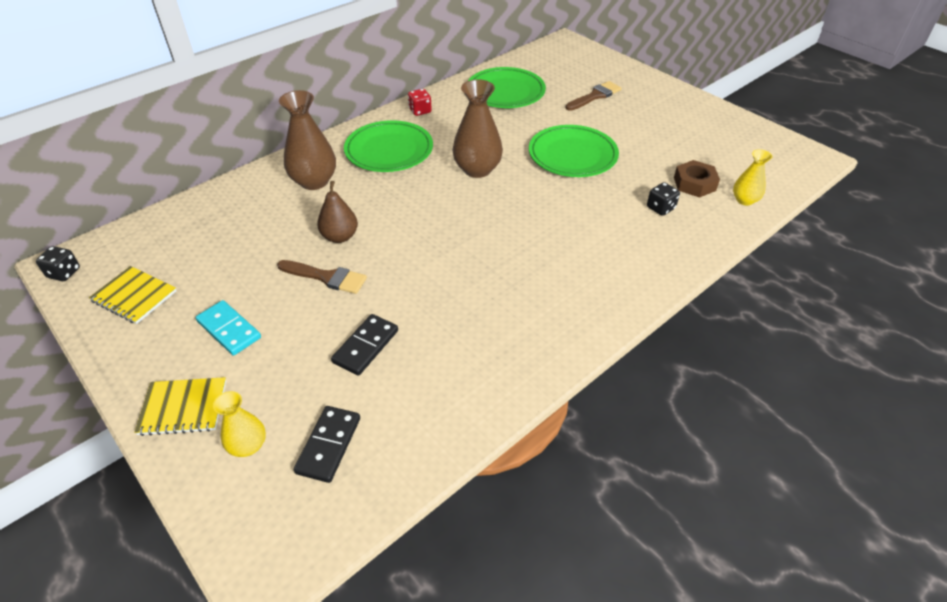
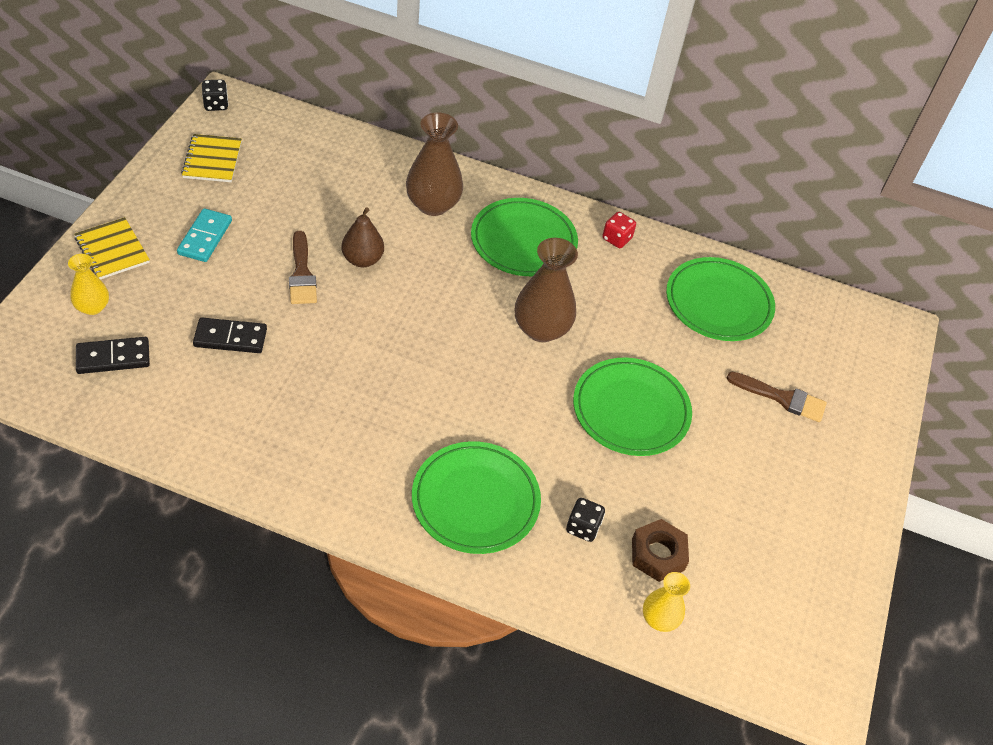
camera: 55 degrees right, 5 degrees up
none -> green plate [412,441,541,554]

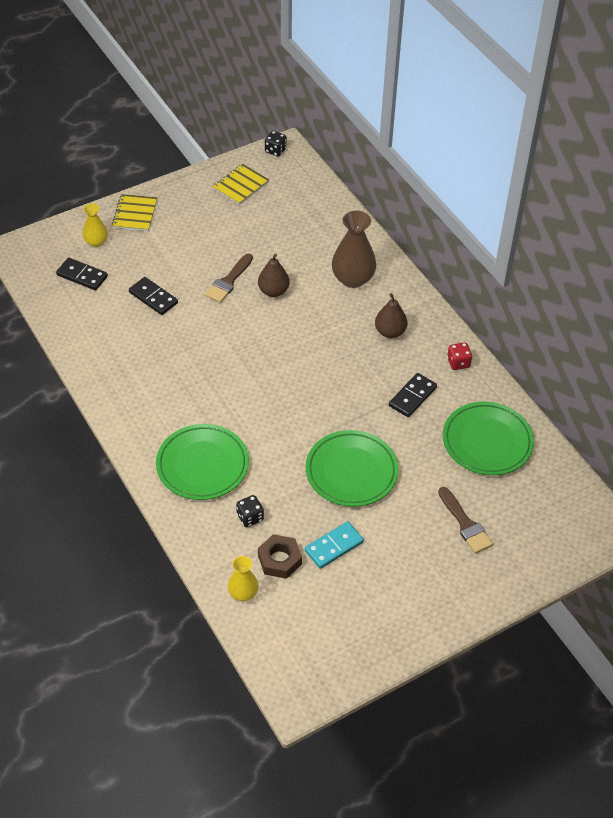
camera: 45 degrees right, 0 degrees up
turquoise domino [177,208,232,262] -> turquoise domino moved to [305,521,364,569]
green plate [471,198,578,276] -> brown pear [375,293,407,338]
brown vase [515,238,578,342] -> none
none -> black domino [389,373,437,417]

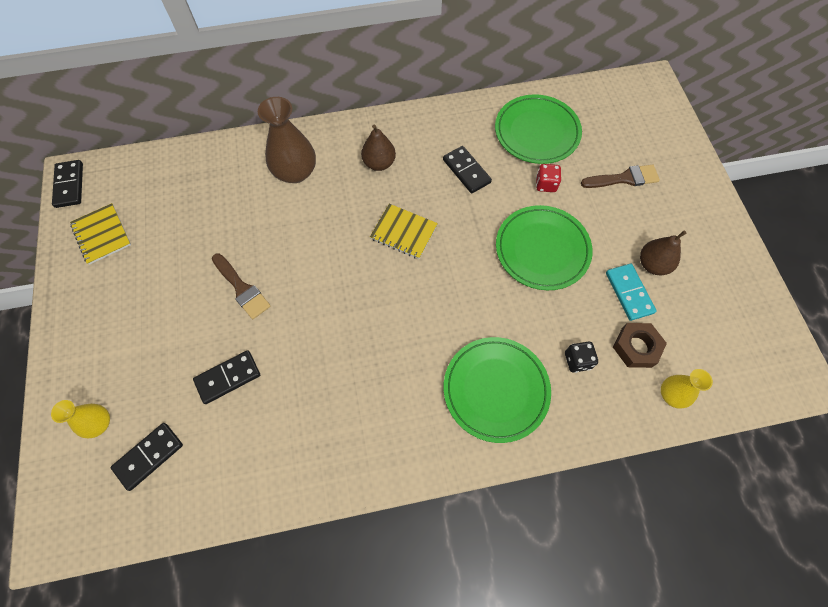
camera: 70 degrees left, 15 degrees up
yellow notebook [112,194,157,231] -> yellow notebook moved to [370,204,438,259]
brown pear [258,254,290,297] -> brown pear moved to [640,230,687,276]
black dice [265,131,287,157] -> black domino [52,160,83,208]
red dice [447,342,472,370] -> red dice moved to [536,164,561,192]

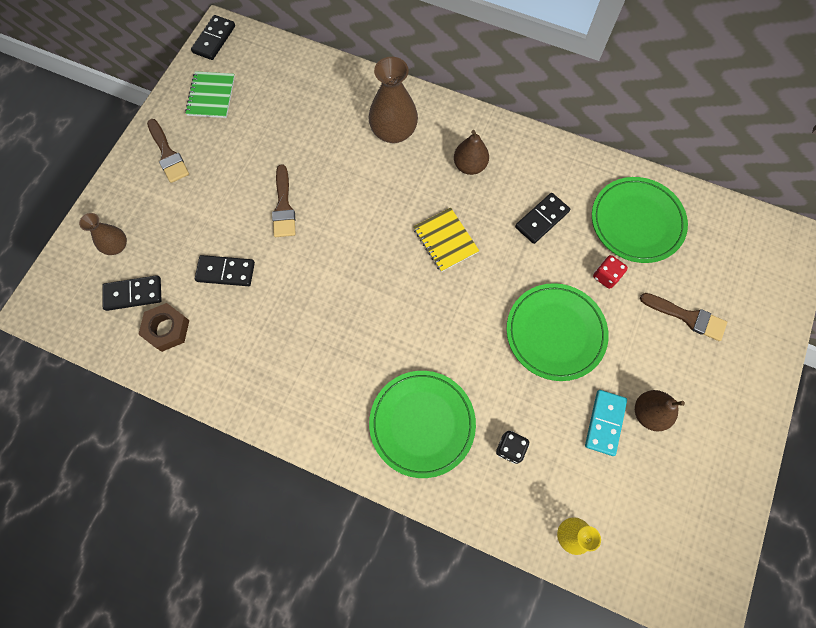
camera: 35 degrees right, 5 degrees up
yellow vase [51,400,110,438] -> brown vase [79,213,127,255]
yellow notebook [70,203,131,265] -> green notebook [185,71,235,118]
black domino [443,146,492,193] -> black domino turned 45 degrees clockwise [515,193,570,244]
brown nut [613,323,667,368] -> brown nut moved to [138,303,189,352]
none -> brown brush [147,119,189,183]

